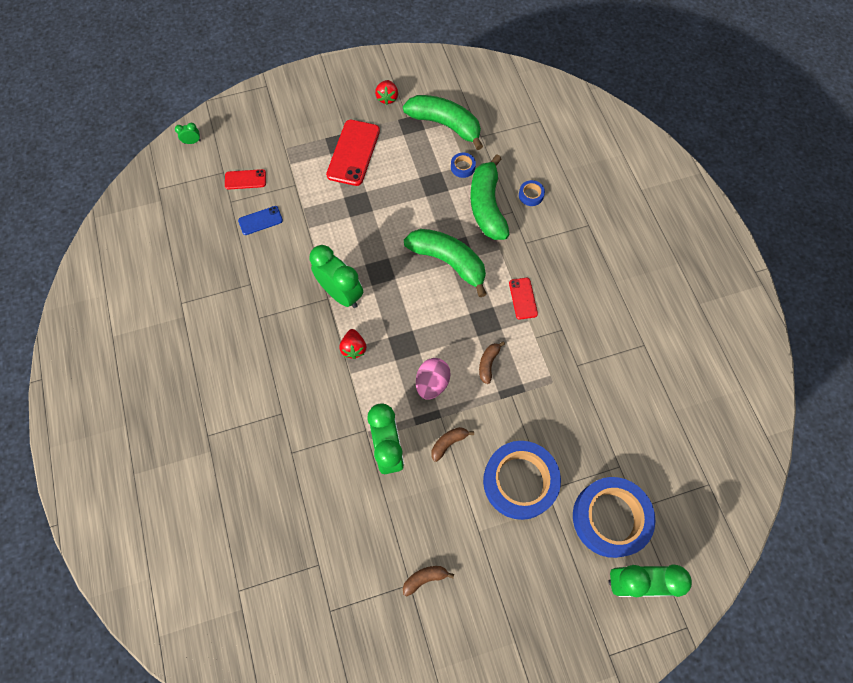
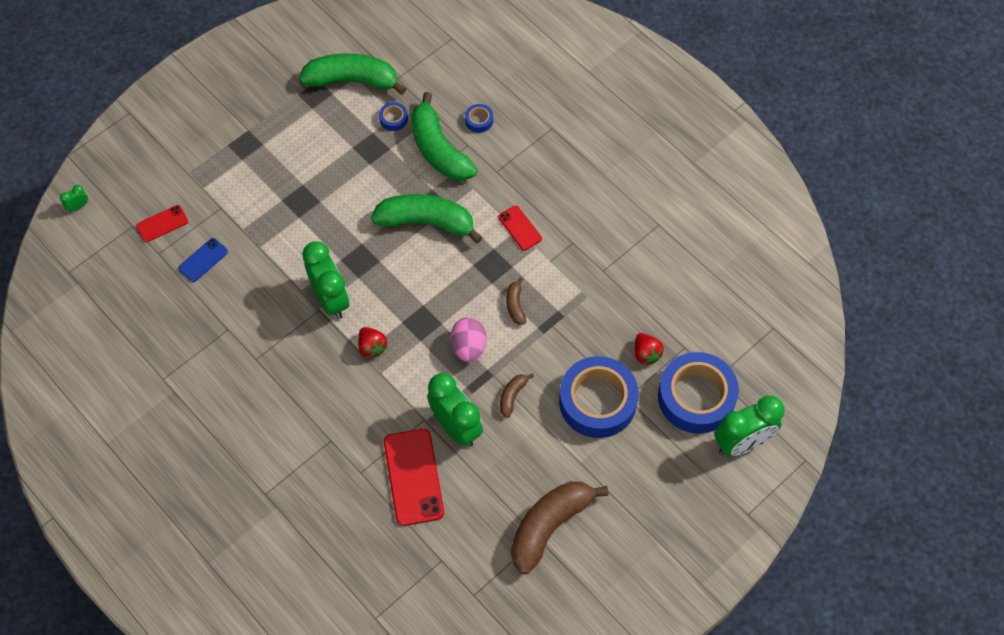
camera: 25 degrees left, 5 degrees down
green clock [310,245,363,308] -> green clock turned 45 degrees clockwise [302,241,349,319]
red phone [326,120,380,186] -> red phone moved to [384,429,444,526]
red strawberry [375,80,398,105] -> red strawberry moved to [635,333,664,364]
brown banana [403,566,454,597] -> brown banana [511,481,609,574], size x2.21

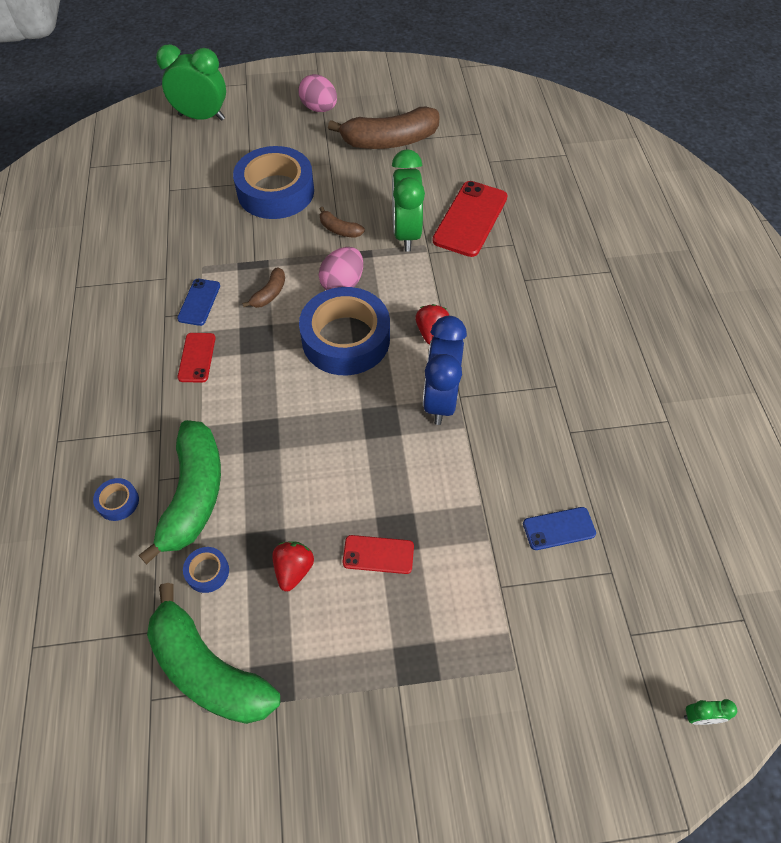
camera: 145 degrees left, 5 degrees down
red phone [136,205,188,242] -> red phone moved to [343,535,414,574]
green clock [302,241,349,319] -> blue clock [423,316,467,425]
green banana [371,194,483,244] -> none
brown banana [500,374,534,418] -> brown banana turned 60 degrees clockwise [320,207,365,238]
red strawberry [635,333,664,364] -> red strawberry moved to [272,541,314,591]
blue tape [658,352,739,433] -> blue tape moved to [299,287,390,375]
none -> blue phone [177,279,220,326]
none -> pink egg [298,74,337,112]

